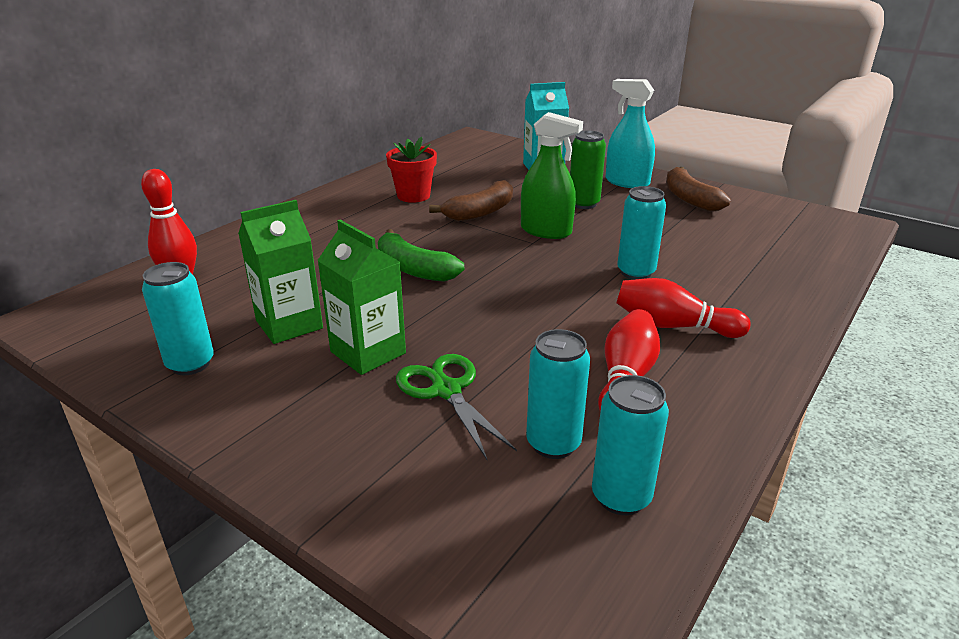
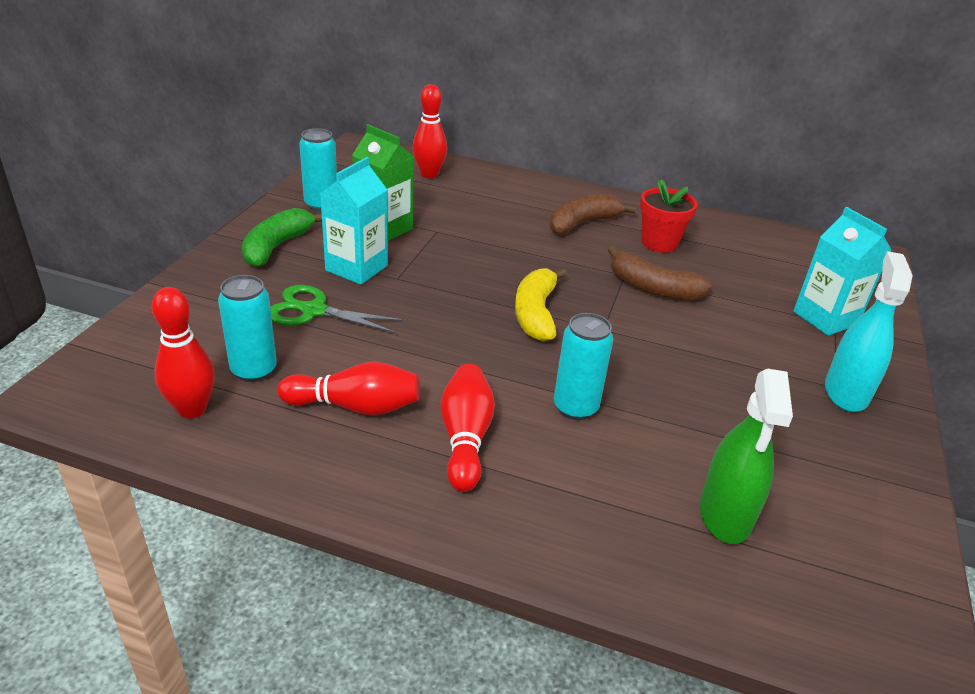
camera: 70 degrees right, 5 degrees up
green carton [317,220,406,375] -> turquoise carton [320,157,388,285]
green banana [378,229,464,282] -> green banana moved to [242,208,322,267]
green scissors [396,354,517,460] -> green scissors turned 120 degrees counterclockwise [270,285,404,333]
green spray bottle [521,112,583,239] -> green spray bottle moved to [700,369,793,544]
green can [570,130,606,209] -> none
turquoise can [592,375,669,515] -> red bowling pin [152,287,215,418]
brown banana [666,167,731,212] -> brown banana moved to [550,194,636,234]
none -> yellow banana [515,268,567,341]

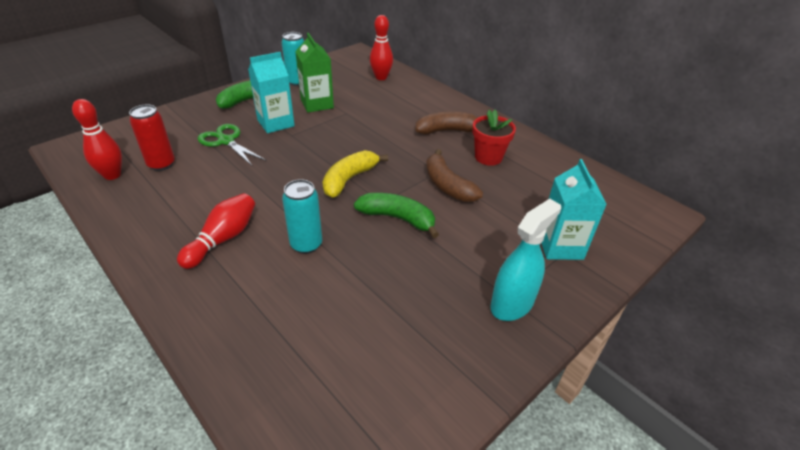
camera: 30 degrees right, 5 degrees up
turquoise can [218,275,277,382] -> red can [129,104,175,171]
red bowling pin [277,362,420,416] -> none
green spray bottle [700,369,793,544] -> none
none -> green banana [354,193,439,238]

